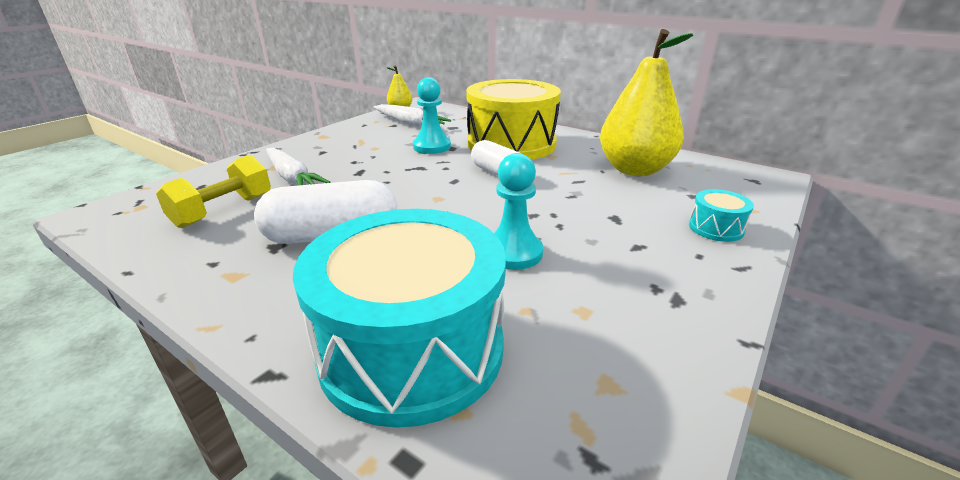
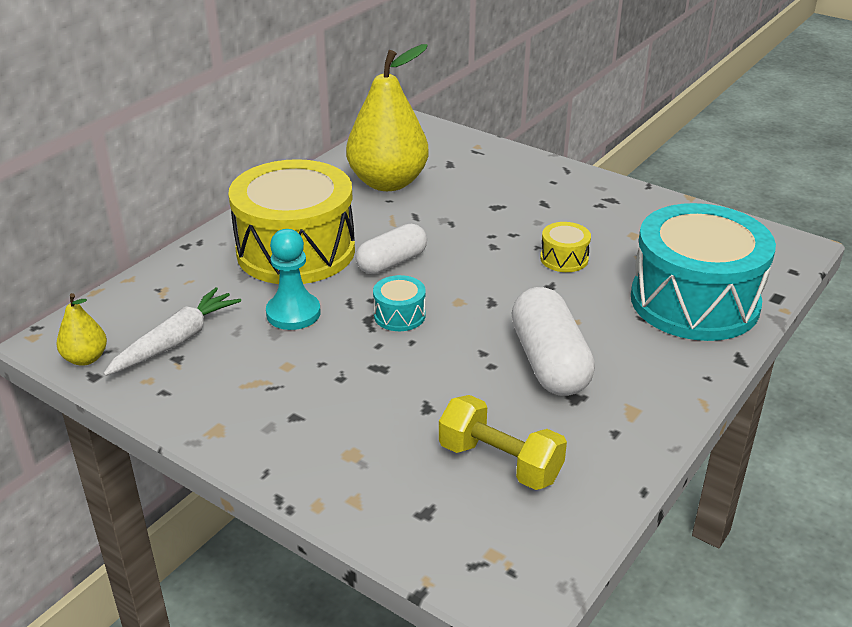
camera: 90 degrees left, 5 degrees up
white carrot [266,148,331,186] -> none
turquoise pawn [494,153,543,270] -> yellow drum [540,222,591,272]
turquoise drum [689,189,754,242] -> turquoise drum moved to [373,275,426,331]

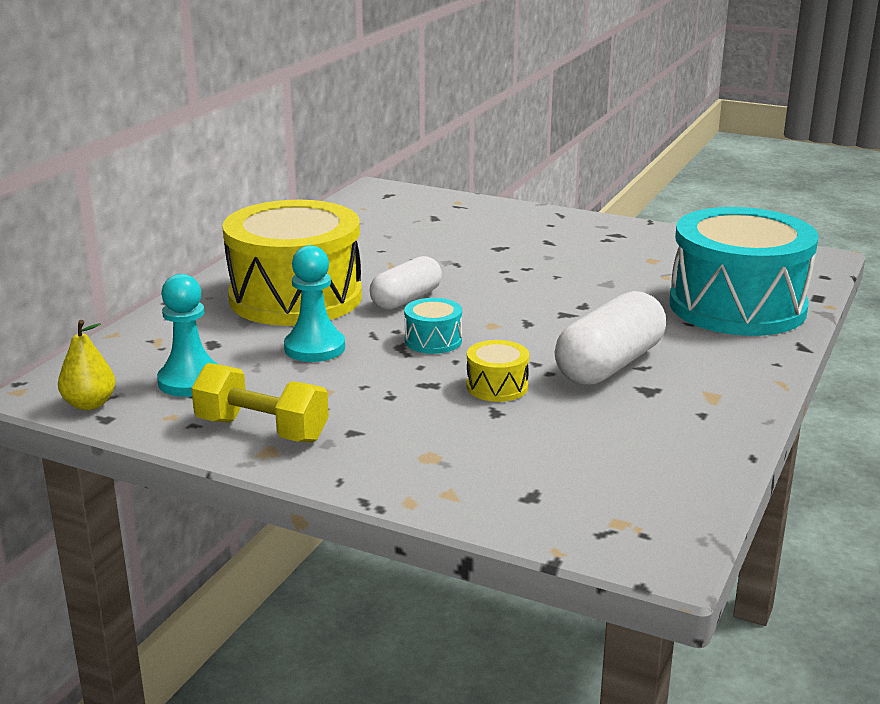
camera: 10 degrees left, 10 degrees down
white carrot [103,287,241,376] -> turquoise pawn [157,274,218,397]
yellow pear [346,44,429,191] -> none
yellow dumbbell [439,395,567,490] -> yellow dumbbell moved to [191,363,329,443]
white capsule [511,287,595,396] -> white capsule turned 60 degrees clockwise [555,291,666,385]
yellow drum [540,222,591,272] -> yellow drum moved to [466,340,529,402]

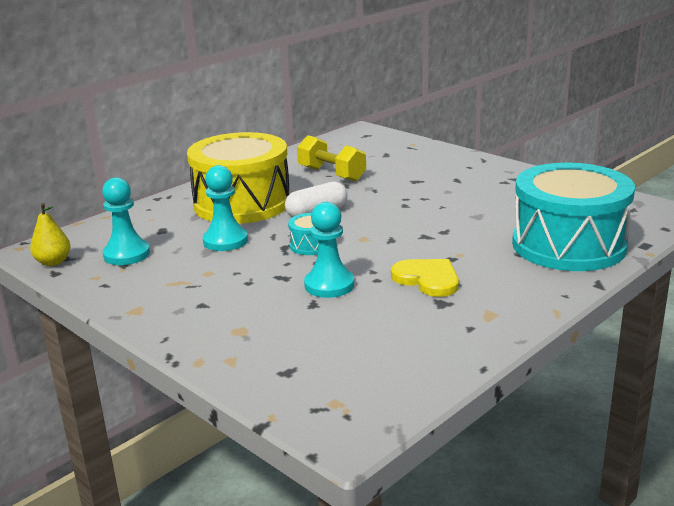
camera: 20 degrees right, 0 degrees up
yellow dumbbell [191,363,329,443] -> yellow dumbbell moved to [297,135,366,182]
yellow drum [466,340,529,402] -> turquoise pawn [304,202,354,298]
white capsule [555,291,666,385] -> yellow heart [391,259,459,297]

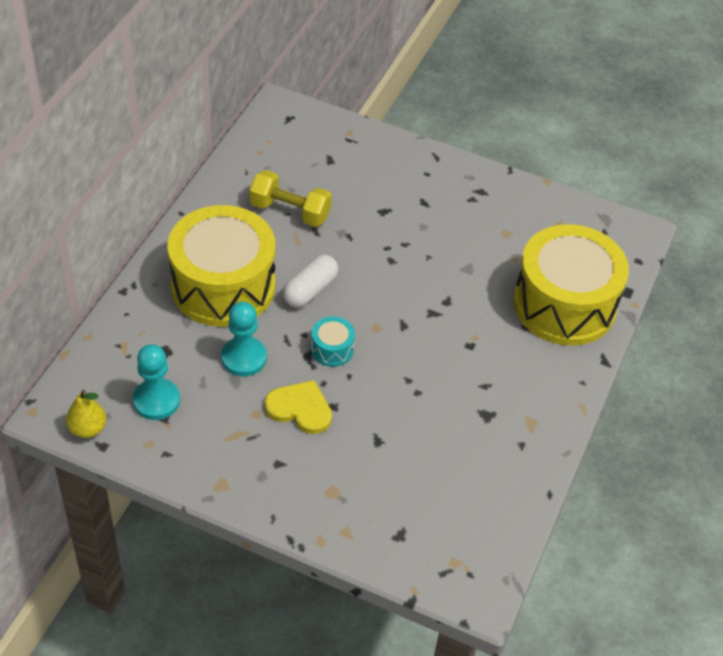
camera: 25 degrees left, 25 degrees up
turquoise pawn [304,202,354,298] -> none
yellow heart [391,259,459,297] -> yellow heart moved to [264,380,332,434]
turquoise drum [512,163,635,271] -> yellow drum [513,224,629,346]

